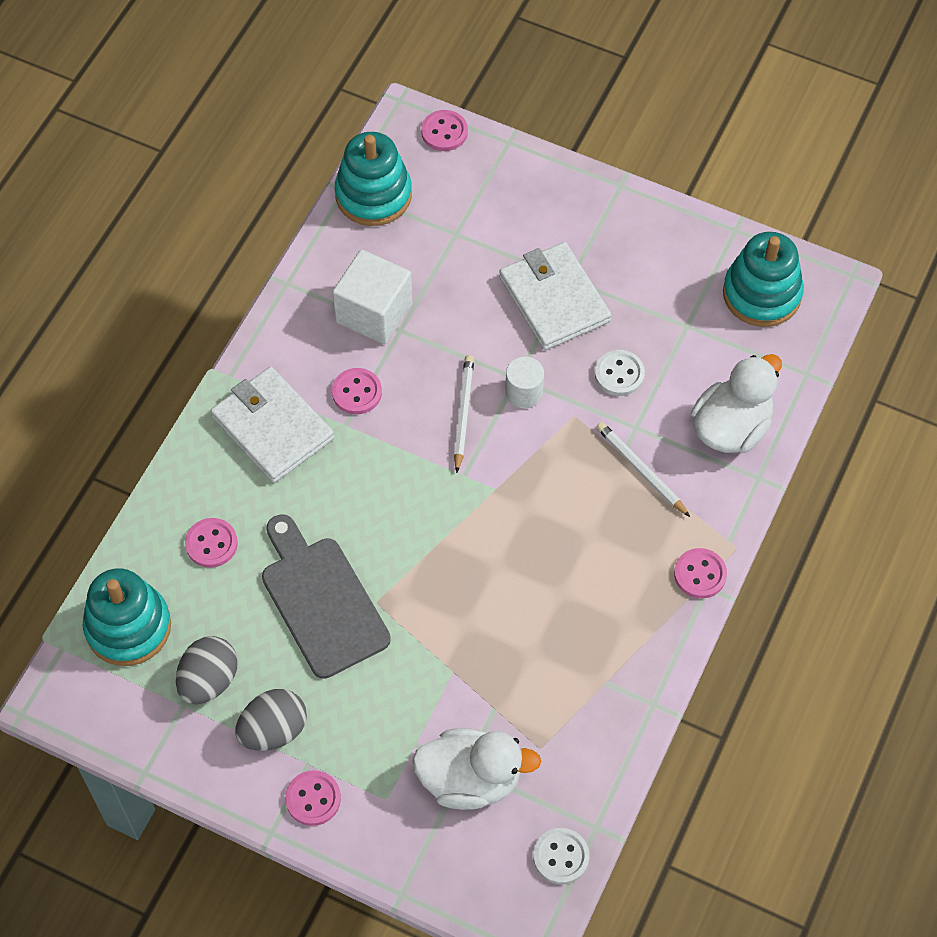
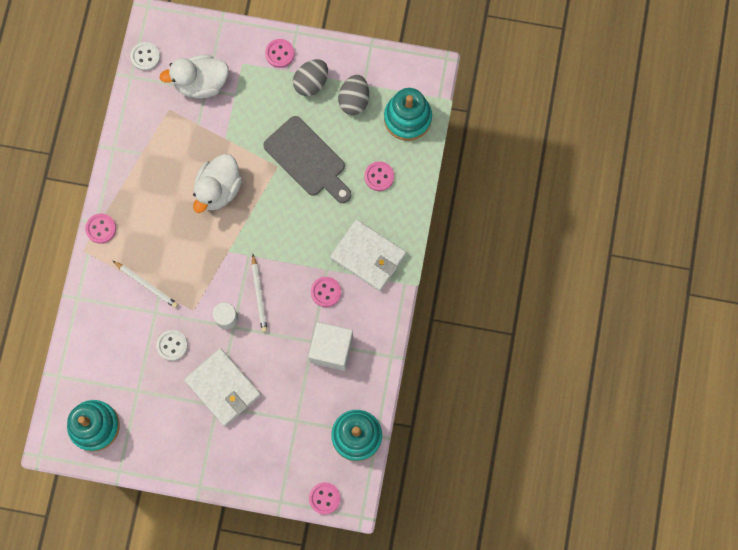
camera: 165 degrees right, 15 degrees up
white duck [691,354,782,453] -> white duck moved to [193,154,242,213]

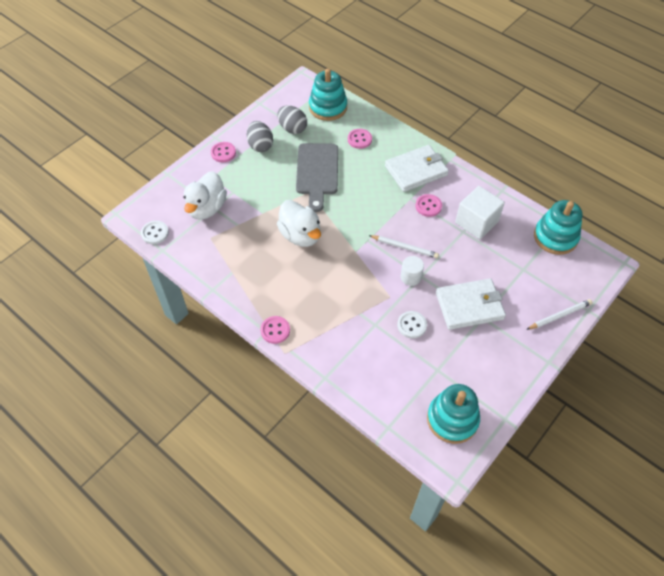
camera: 60 degrees left, 20 degrees down
white pencil [113,261,178,308] -> white pencil moved to [526,299,593,330]
grey cutting board [263,116,352,203] -> grey cutting board turned 105 degrees clockwise [296,143,338,212]
pink button [309,482,341,515] -> none

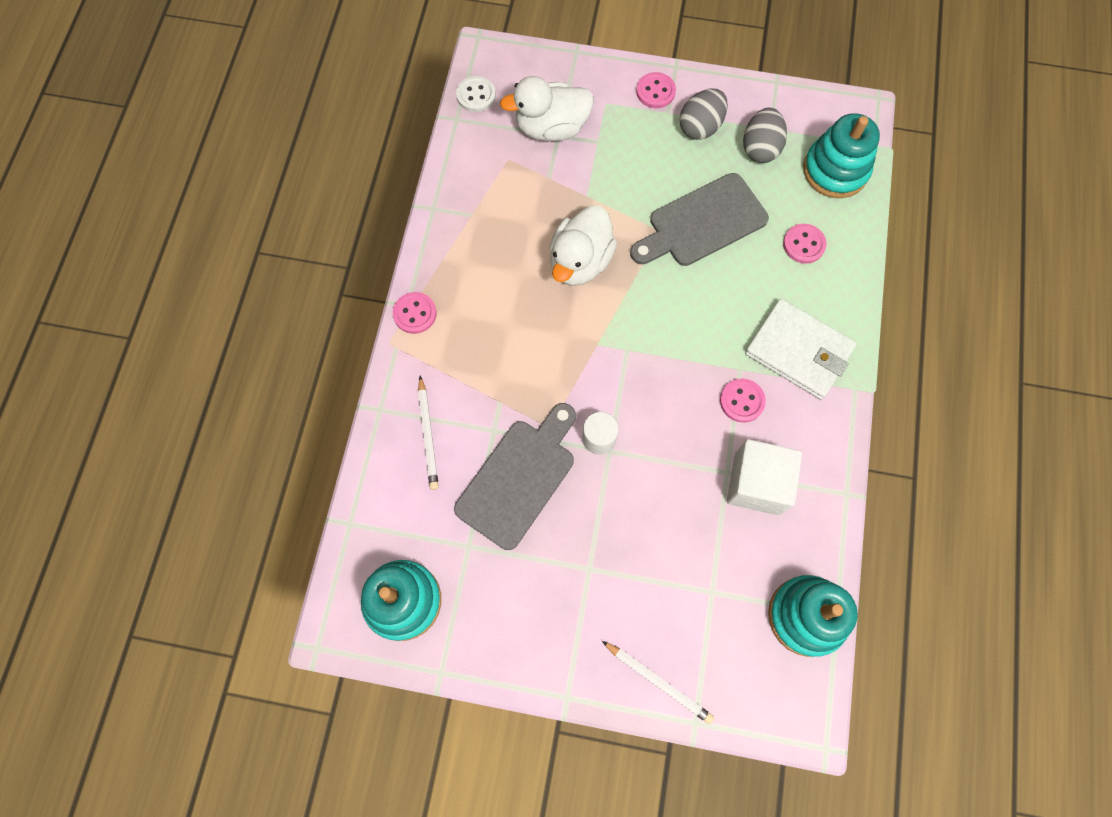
camera: 60 degrees right, 15 degrees up
white pencil [369,235,439,258] -> white pencil moved to [418,375,439,490]
white button [397,311,427,338] -> grey cutting board [454,403,576,550]
white wallet [436,278,506,330] -> none

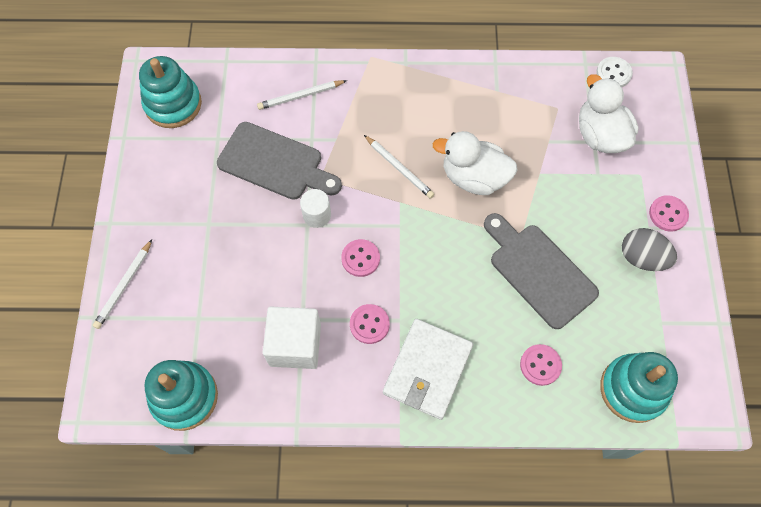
camera: 80 degrees right, 5 degrees down
pink button [393,292,436,334] -> pink button moved to [341,239,380,277]
grey egg [743,108,787,163] -> none
none -> white pencil [364,135,434,199]

